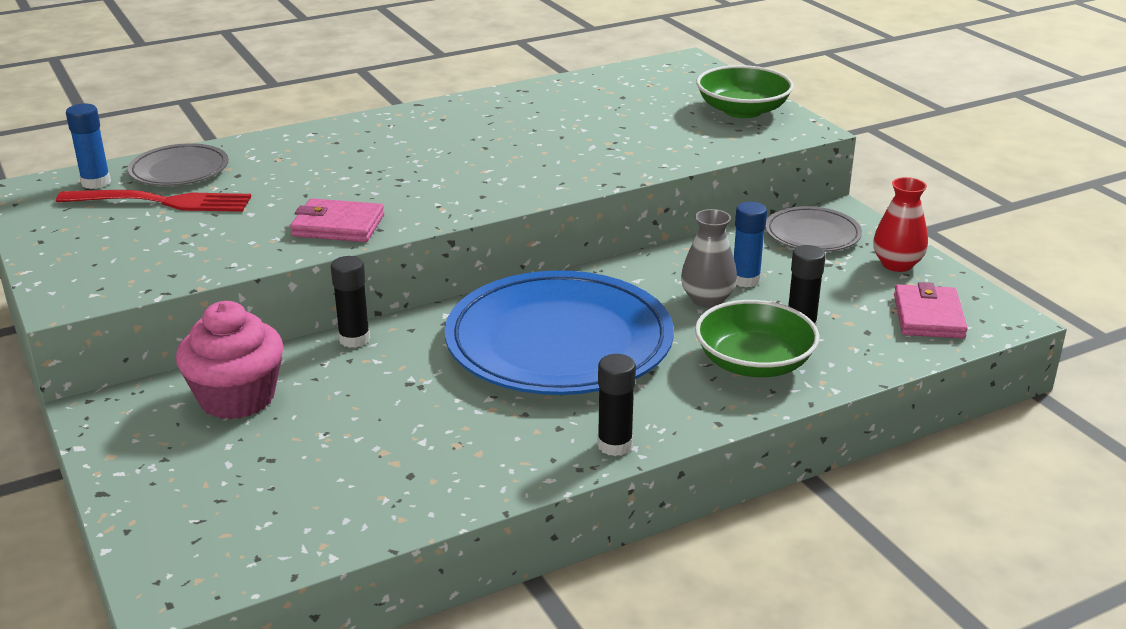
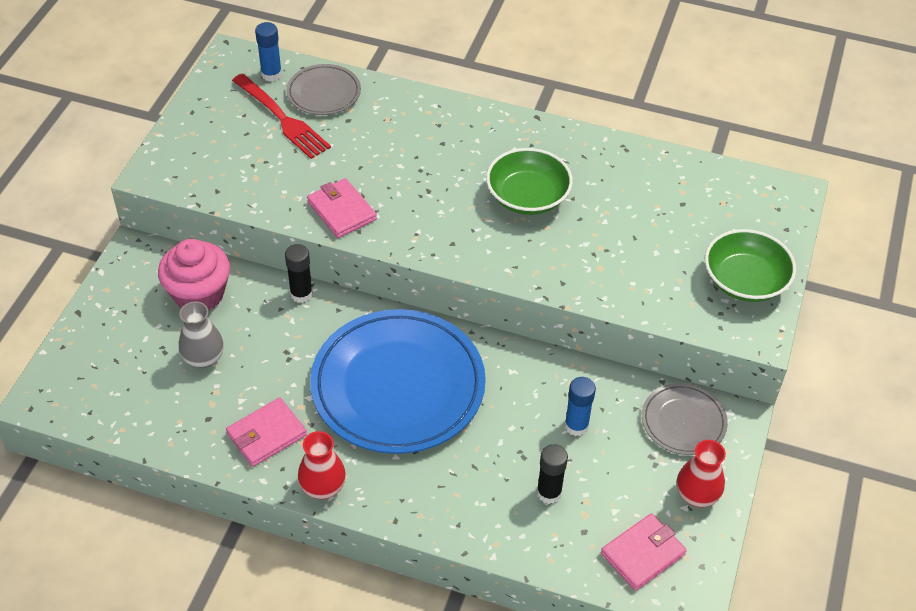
camera: 45 degrees right, 20 degrees up
black glue stick [597,354,636,456] -> red vase [298,431,346,499]
grey vase [681,209,737,308] -> grey vase moved to [179,301,224,368]
green bowl [695,300,820,377] -> green bowl moved to [486,148,573,215]
none -> pink wallet [226,398,307,467]

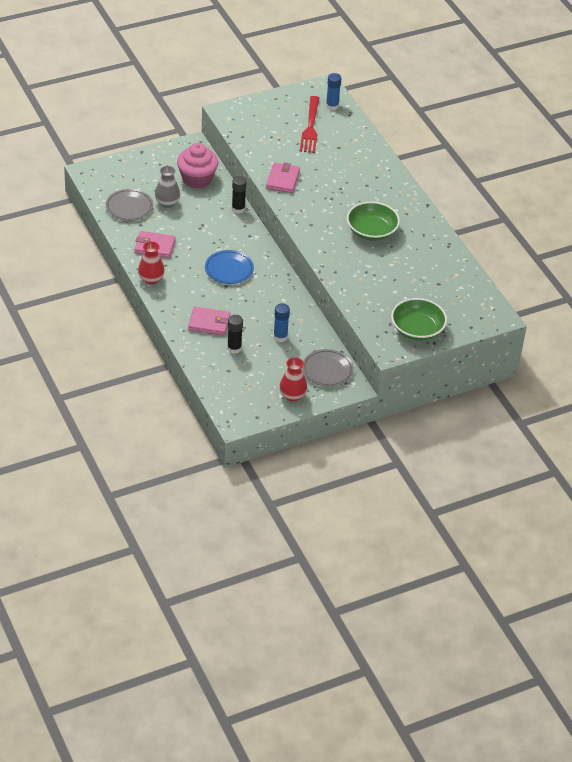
camera: 45 degrees right, 5 degrees down
grey plate [286,64,361,115] -> grey plate moved to [106,189,153,221]
blue plate [310,309,486,454] -> blue plate [205,250,254,284], size x0.48
pink wallet [601,513,687,591] -> pink wallet moved to [188,307,230,336]

